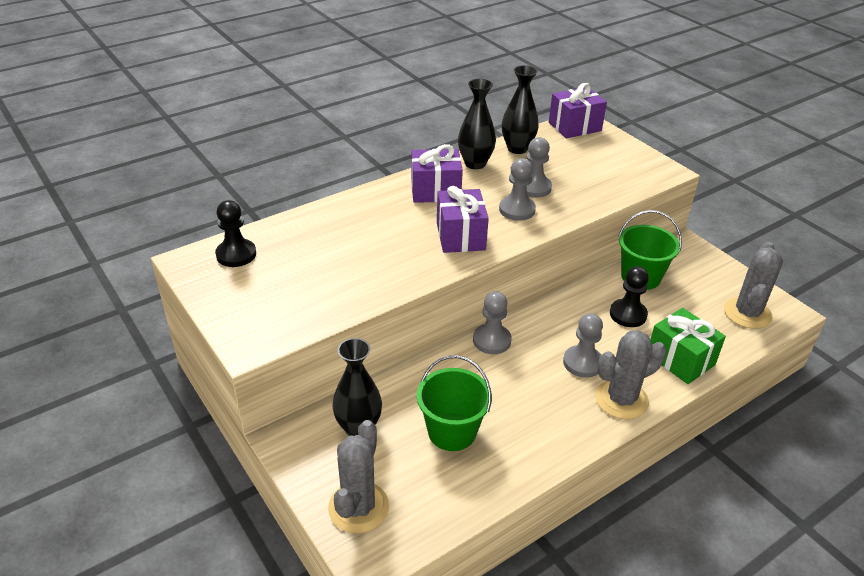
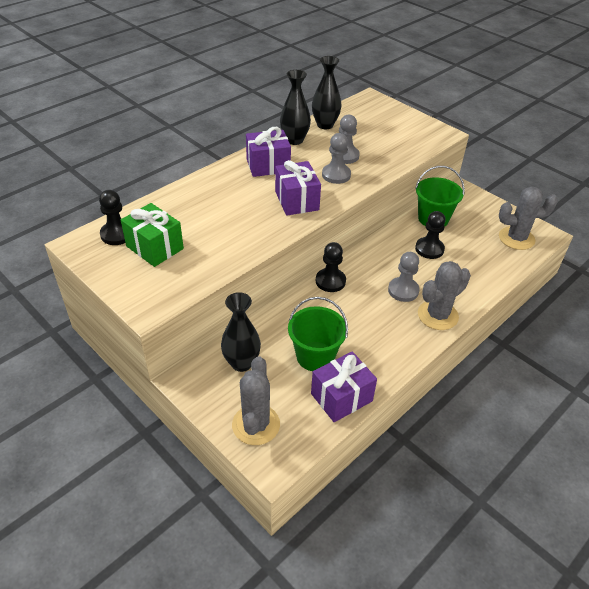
camera: 10 degrees left, 5 degrees up
grey pawn [473,291,512,354] -> black pawn [316,242,346,292]
purple gift [549,83,607,138] -> purple gift moved to [311,351,377,422]
green gift [650,308,726,384] -> green gift moved to [121,203,184,267]
grey cactus [724,242,783,329] -> grey cactus turned 75 degrees clockwise [499,187,558,250]

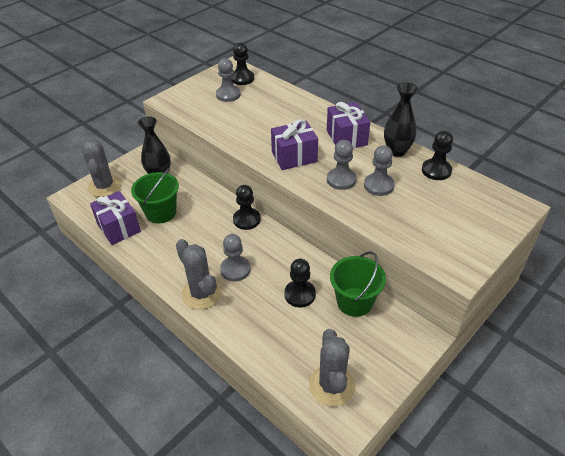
camera: 90 degrees right, 0 degrees up
green gift [121,203,184,267] -> grey pawn [216,58,241,102]
grey cactus [232,356,280,445] -> grey cactus turned 75 degrees clockwise [82,139,121,197]
black vase [312,56,342,129] -> black pawn [422,131,453,180]

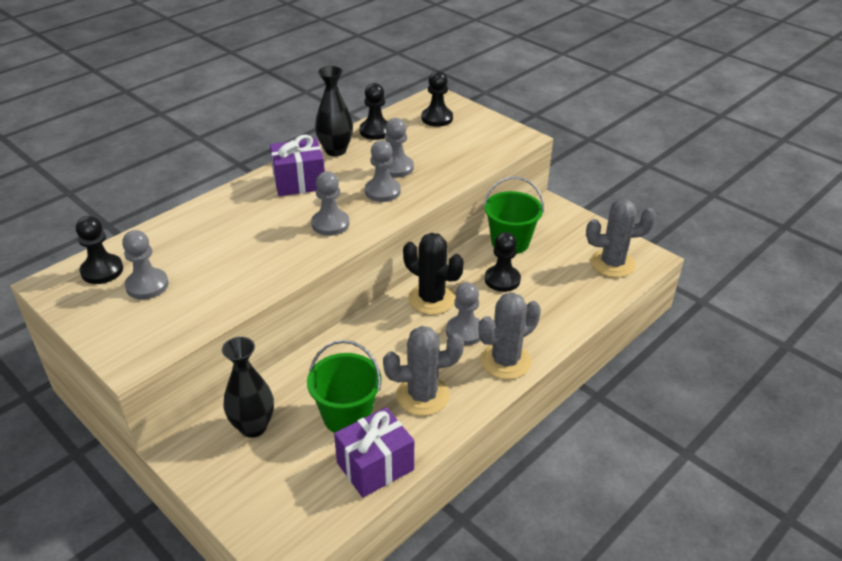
camera: 90 degrees left, 5 degrees down
grey cactus [82,139,121,197] -> grey cactus moved to [383,326,464,416]
black pawn [233,185,261,230] -> black pawn moved to [422,71,453,127]
purple gift [271,119,318,170] -> grey pawn [311,171,349,236]
none -> black cactus [403,233,464,315]

